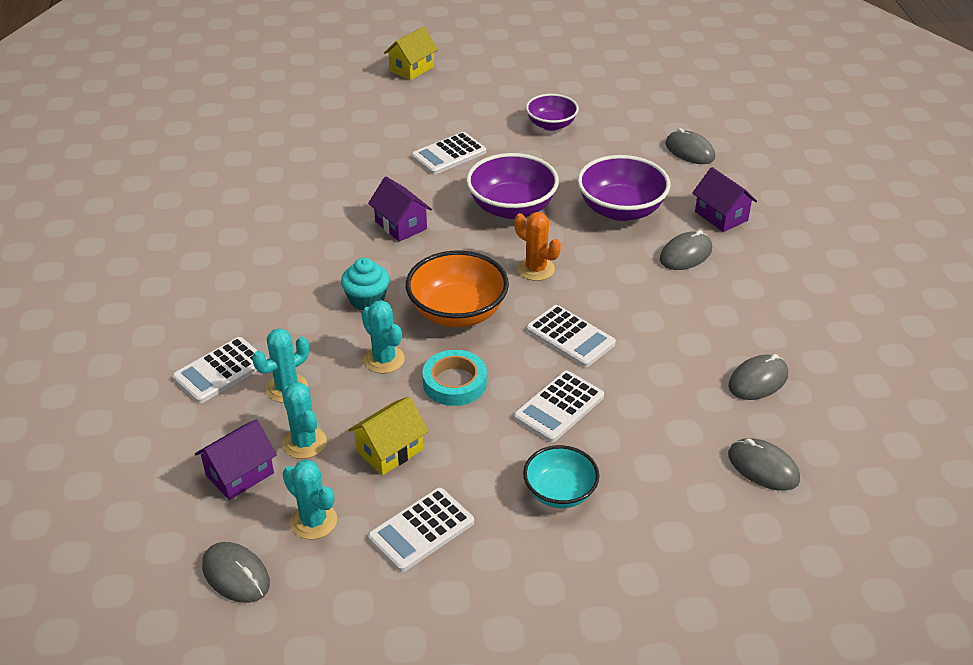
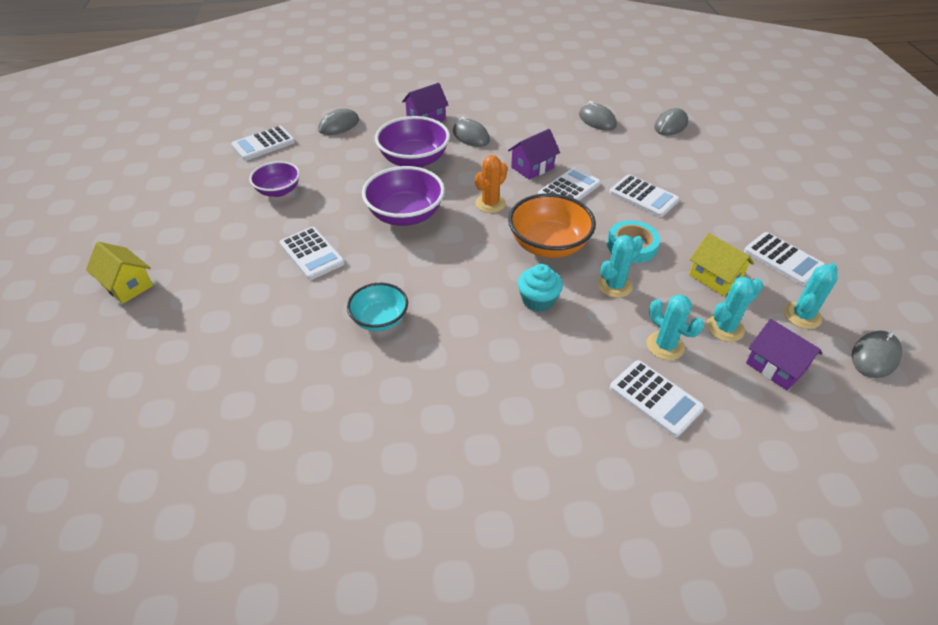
camera: 90 degrees left, 5 degrees up
purple house [368,177,432,242] -> purple house moved to [508,129,560,180]
turquoise bowl [523,445,599,508] -> turquoise bowl moved to [347,283,408,331]
none -> white calculator [231,126,295,161]

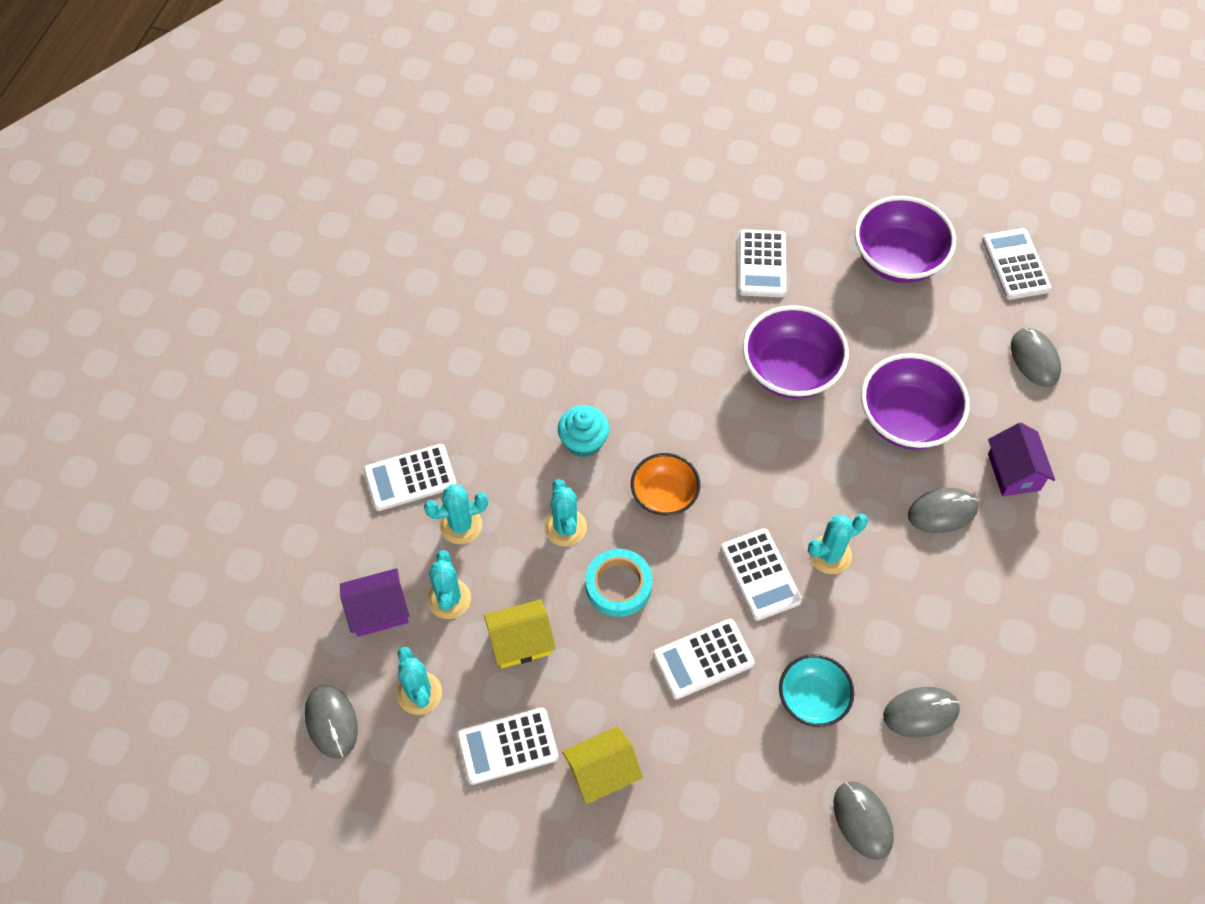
camera: 115 degrees right, 15 degrees up
yellow house [86,242,153,304] -> yellow house moved to [562,726,643,804]
purple bowl [249,161,300,197] -> purple bowl [854,196,956,283], size x1.58
white calculator [280,227,345,280] -> white calculator turned 75 degrees counterclockwise [739,229,786,297]
turquoise bowl [347,283,408,331] -> turquoise bowl moved to [779,654,854,727]
orange cactus [475,155,507,213] -> none
purple house [508,129,560,180] -> turquoise cactus [808,514,868,574]
orange bowl [508,193,596,258] -> orange bowl [631,453,700,516], size x0.63

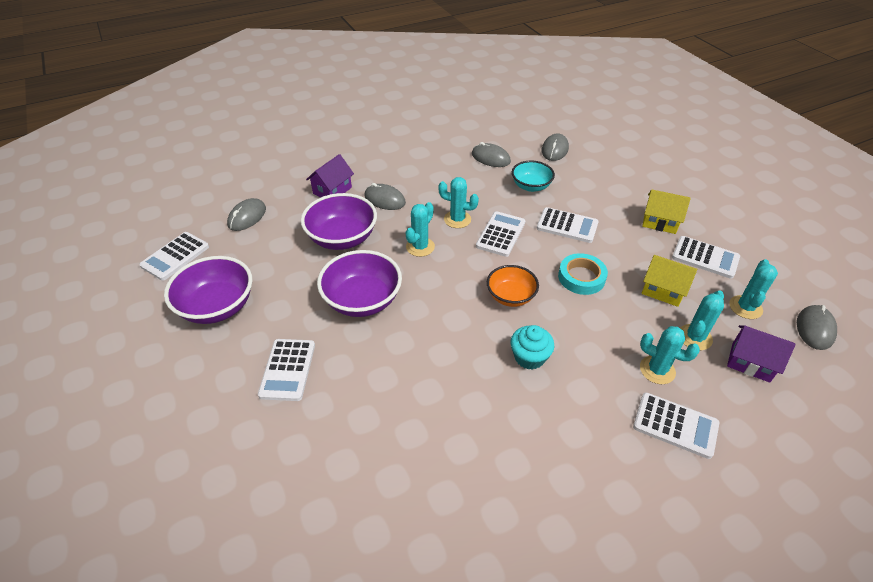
camera: 135 degrees left, 15 degrees down
turquoise cactus [544,479,587,547] -> turquoise cactus moved to [406,202,435,257]
white calculator [739,229,786,297] -> white calculator turned 135 degrees clockwise [258,339,315,401]

